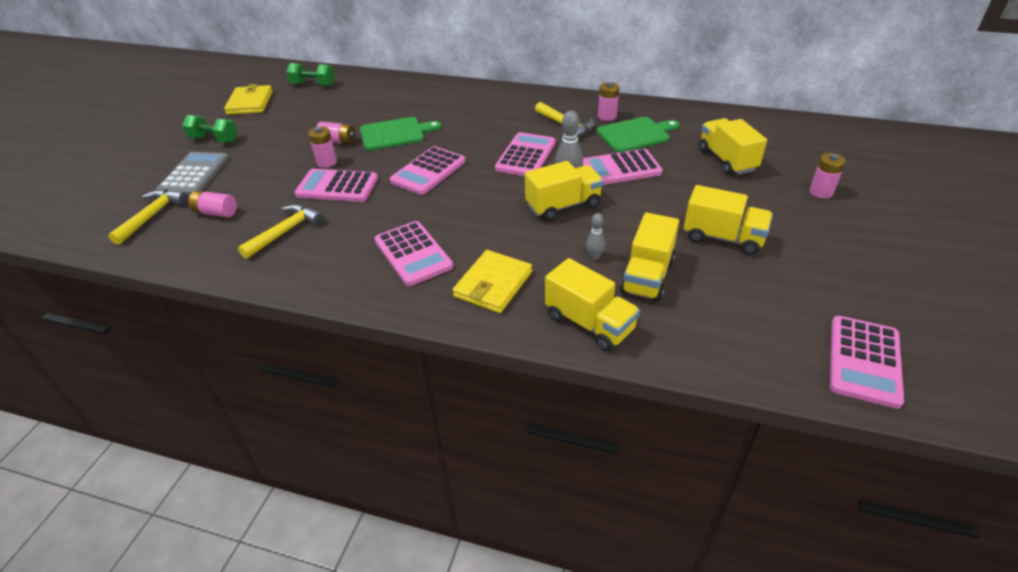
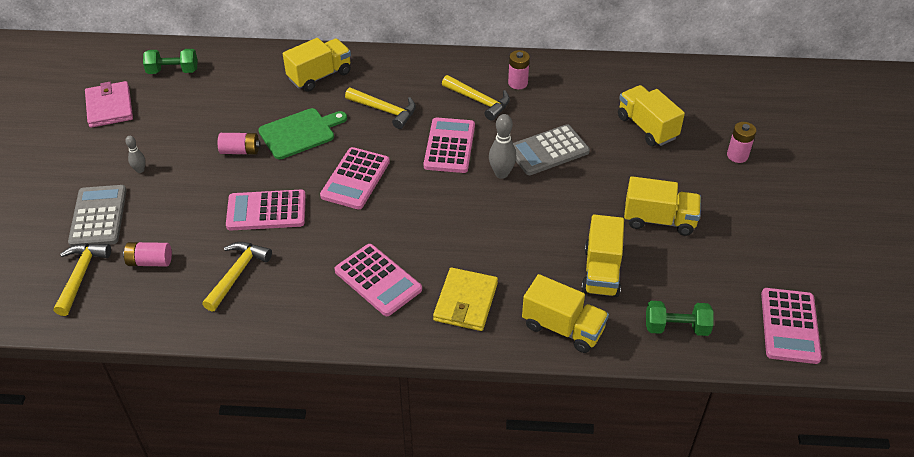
camera: 15 degrees left, 5 degrees up
green dumbbell [182,115,238,142] -> green dumbbell moved to [646,301,714,336]
yellow wallet [224,84,273,115] -> pink wallet [85,81,133,128]
pink battery [308,126,337,168] -> none
yellow truck [525,161,603,221] -> yellow truck moved to [283,38,351,92]
pink calculator [583,149,663,185] -> grey calculator [513,124,590,175]
grey bowling pin [586,213,605,260] -> grey bowling pin moved to [125,136,146,173]
green cutting board [597,117,679,152] -> none
none -> yellow hammer [345,88,416,129]

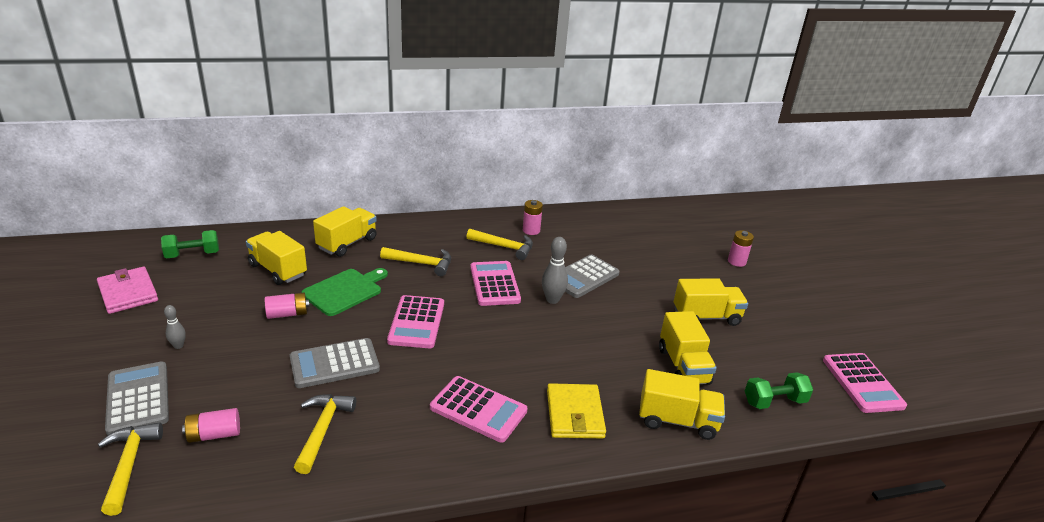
camera: 20 degrees left, 15 degrees down
pink calculator [226,190,306,231] -> grey calculator [290,338,380,388]
yellow truck [618,85,685,146] -> yellow truck moved to [246,231,307,285]

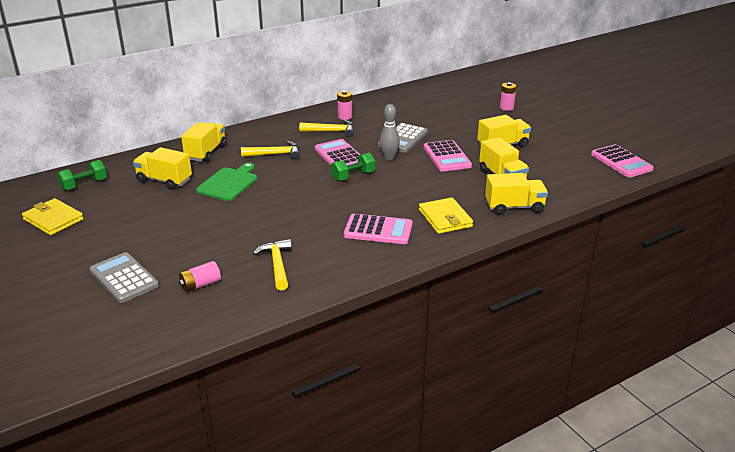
camera: 15 degrees left, 0 degrees up
pink wallet [97,267,158,314] -> yellow wallet [22,198,84,235]
yellow hammer [98,422,163,516] -> none
grey bowling pin [164,305,186,349] -> none
pink battery [265,293,310,319] -> none
grey calculator [290,338,380,388] -> none
pink calculator [387,295,444,348] -> pink calculator moved to [424,140,472,172]
green dumbbell [745,372,813,409] -> green dumbbell moved to [331,153,375,181]

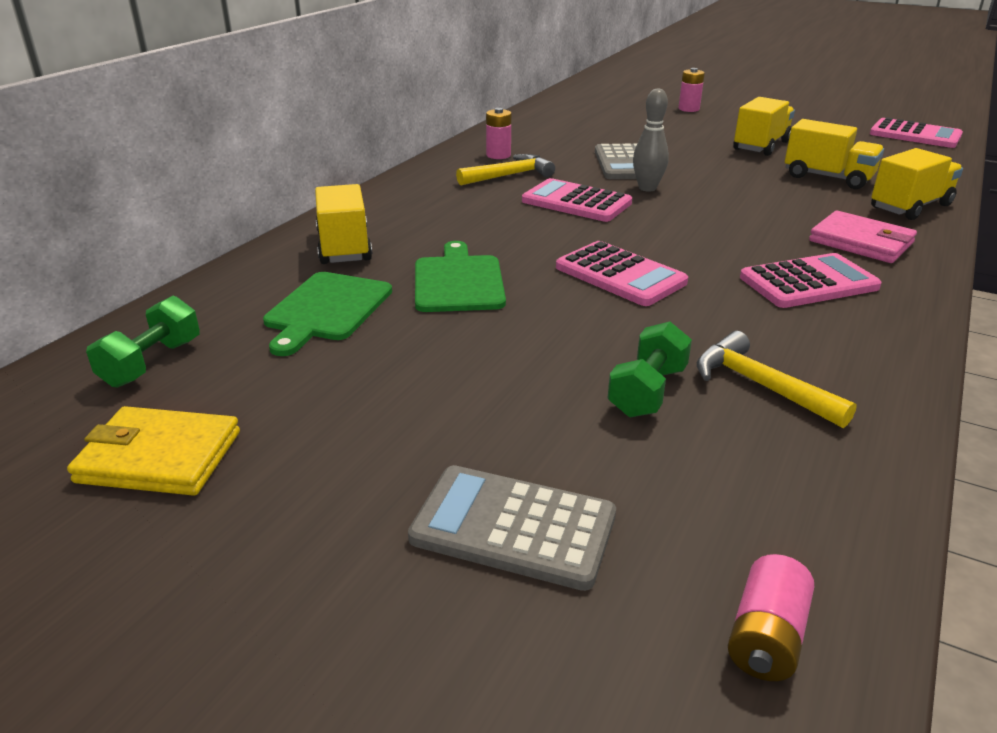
camera: 30 degrees left, 0 degrees up
yellow truck [133,147,192,190] -> green cutting board [263,272,392,356]
pink battery [179,261,221,292] -> pink battery moved to [728,554,814,681]
yellow hammer [241,140,300,160] -> none
green dumbbell [331,153,375,181] -> green dumbbell moved to [607,321,692,417]
yellow wallet [419,197,473,234] -> pink wallet [809,211,917,263]
pink calculator [424,140,472,172] -> pink calculator moved to [556,241,688,306]

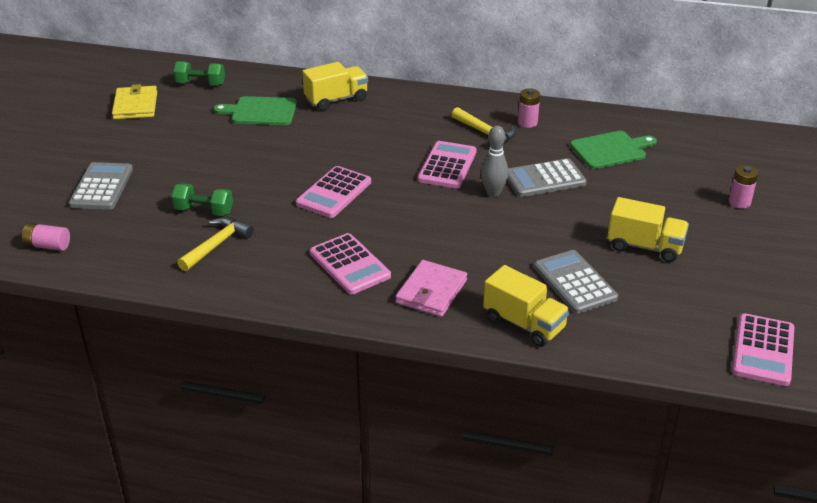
camera: 75 degrees right, 5 degrees up
green cutting board [415,241,506,312] -> green cutting board moved to [570,131,657,169]
yellow truck [785,119,884,189] -> grey calculator [534,250,618,314]

